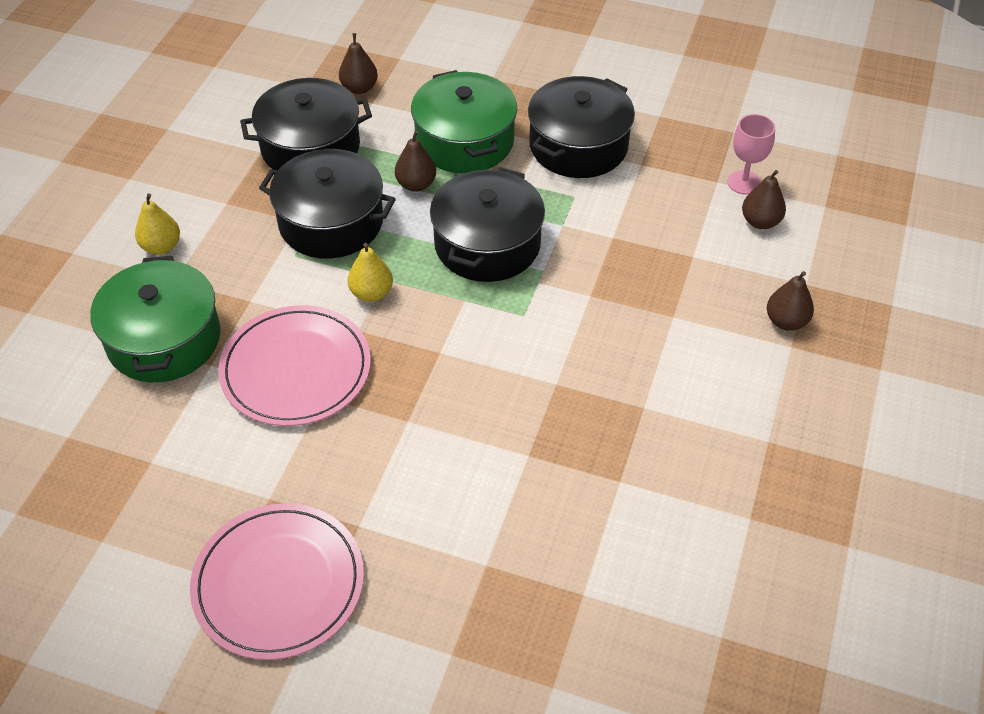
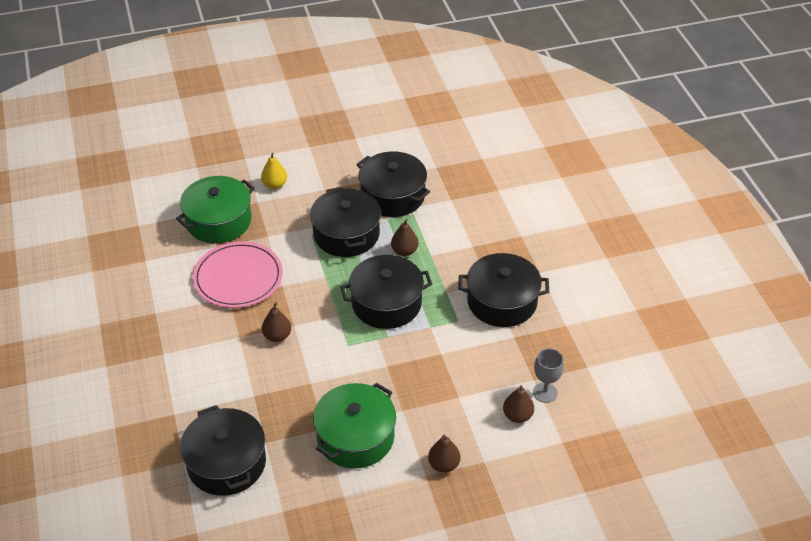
camera: 55 degrees right, 5 degrees down
pink plate [190,503,364,660] -> none
brown pear [339,33,378,94] -> brown pear moved to [262,302,291,342]
yellow pear [348,243,393,302] -> none
green pot [411,70,517,173] -> green pot moved to [313,383,396,469]
pink goblet [727,114,775,195] -> grey goblet [533,348,564,403]
none -> black pot [180,405,266,496]

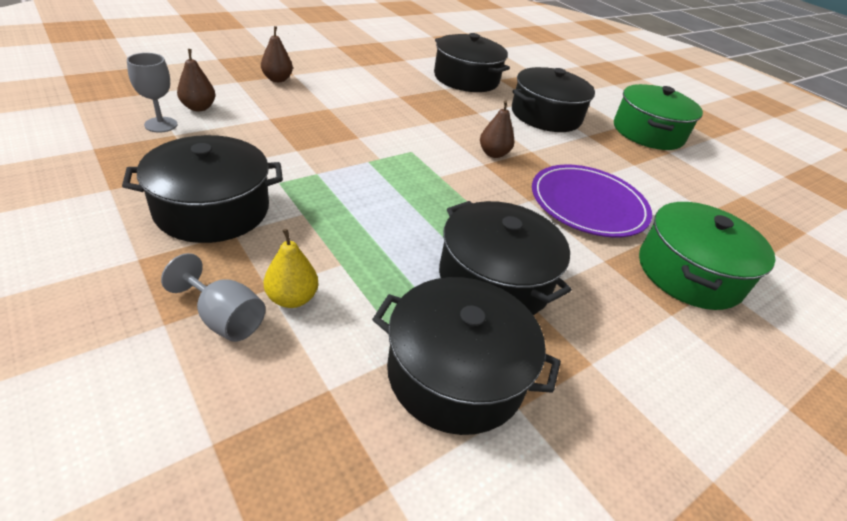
camera: 155 degrees right, 5 degrees down
pink plate [193,242,283,308] -> purple plate [532,165,652,238]
yellow pear [261,153,287,189] -> yellow pear moved to [264,229,318,308]
green pot [313,383,396,469] -> green pot moved to [614,84,703,150]
black pot [340,255,432,329] -> black pot moved to [512,67,595,132]
brown pear [391,219,418,256] -> none
none -> grey goblet [161,253,266,342]

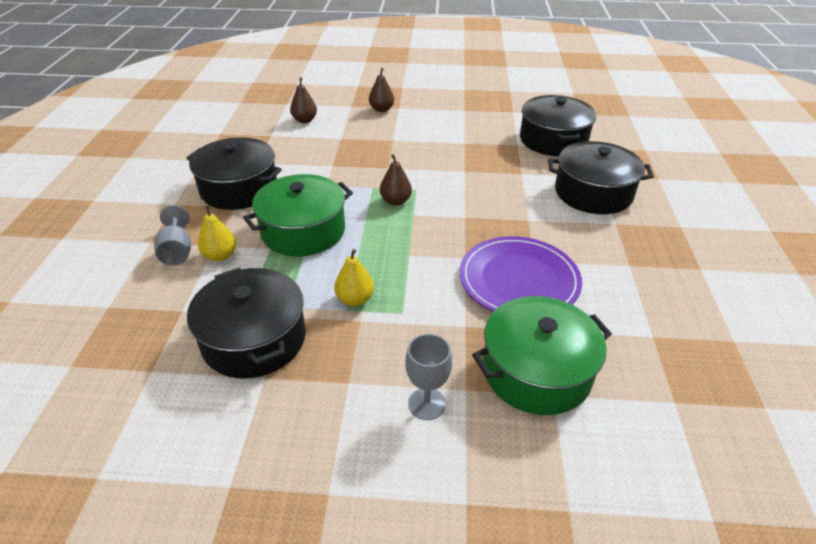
camera: 45 degrees right, 0 degrees up
grey goblet [127,53,177,133] -> grey goblet moved to [405,334,452,420]
black pot [439,201,572,315] -> yellow pear [334,249,374,306]
brown pear [480,100,514,158] -> brown pear moved to [380,154,412,206]
green pot [614,84,703,150] -> green pot moved to [243,174,353,256]

